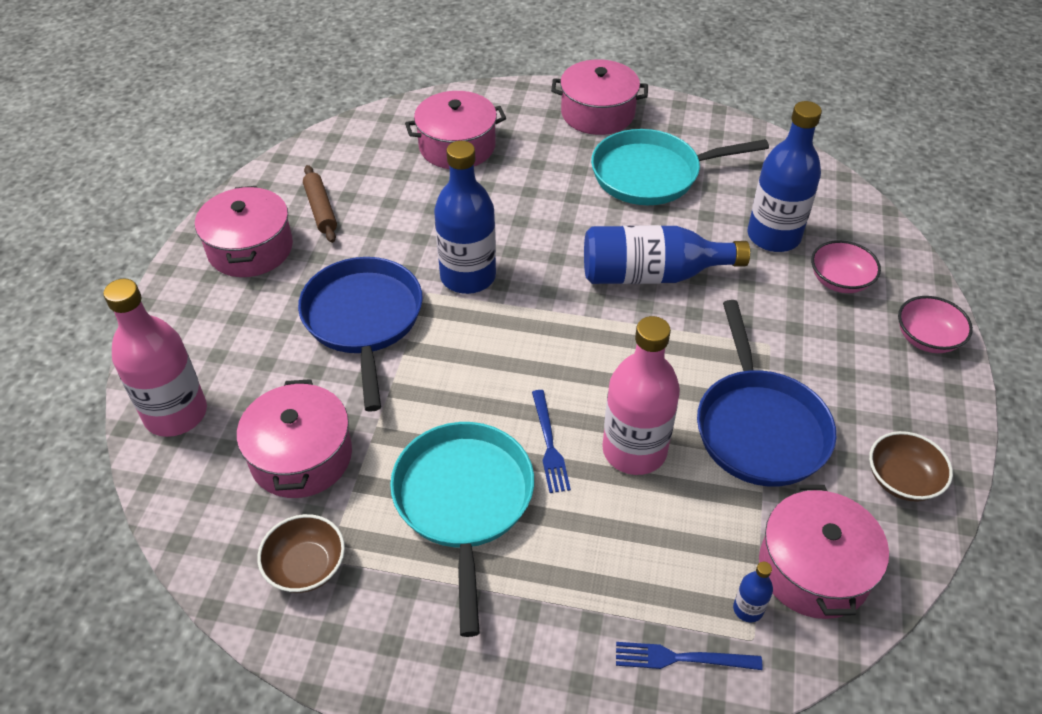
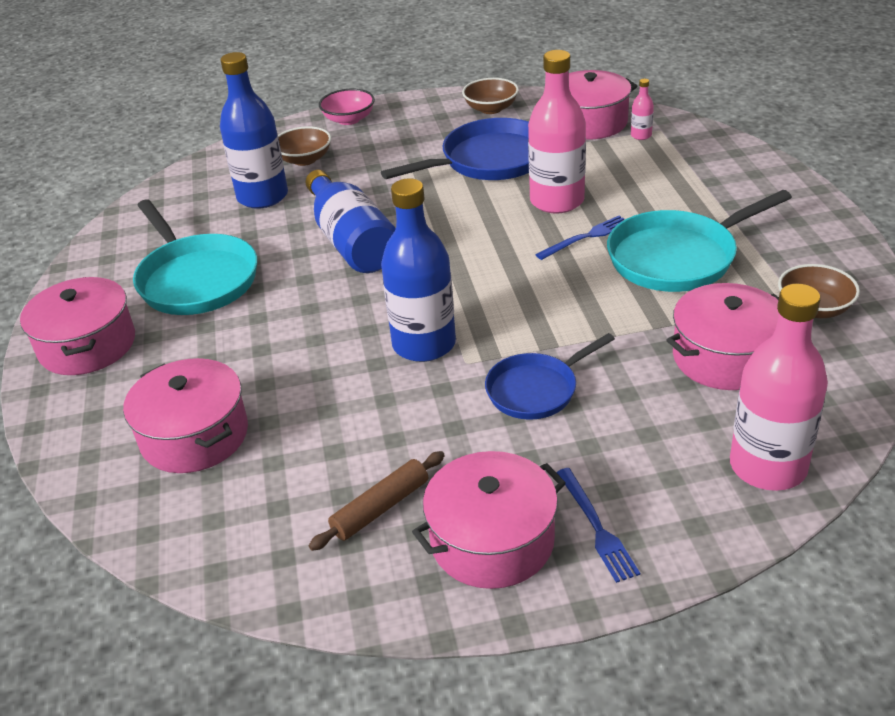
camera: 110 degrees left, 10 degrees down
blue pan [298,257,423,412] -> blue pan [485,333,615,420], size x0.62
blue fork [616,642,763,670] -> blue fork moved to [556,468,640,583]
blue bottle [733,562,773,622] -> pink bottle [631,79,654,140]
pink bowl [811,240,881,293] -> brown bowl [278,126,331,166]

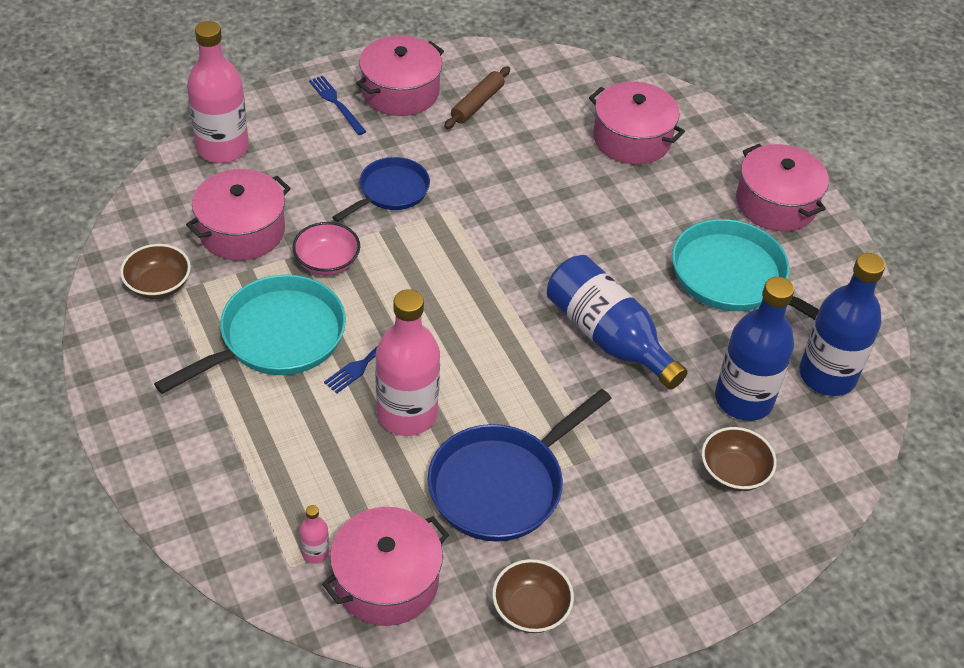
camera: 160 degrees right, 10 degrees up
pink bowl [319,89,375,125] -> pink bowl moved to [293,222,360,275]
blue bottle [381,178,456,362] -> blue bottle moved to [799,253,885,396]

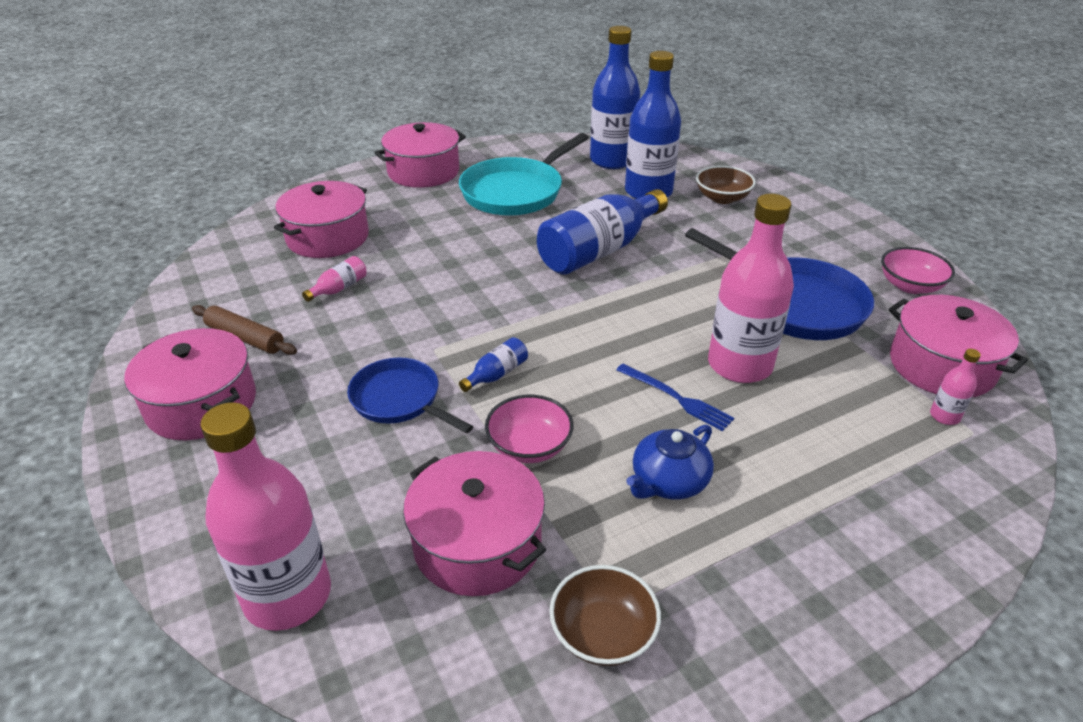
camera: 90 degrees left, 10 degrees down
turquoise pan [154,275,346,394] -> blue teapot [626,425,714,500]
blue fork [309,76,367,135] -> none
brown bowl [492,559,574,633] -> pink bowl [881,247,955,294]
none -> pink bottle [302,256,367,302]
none -> blue bottle [459,337,528,392]

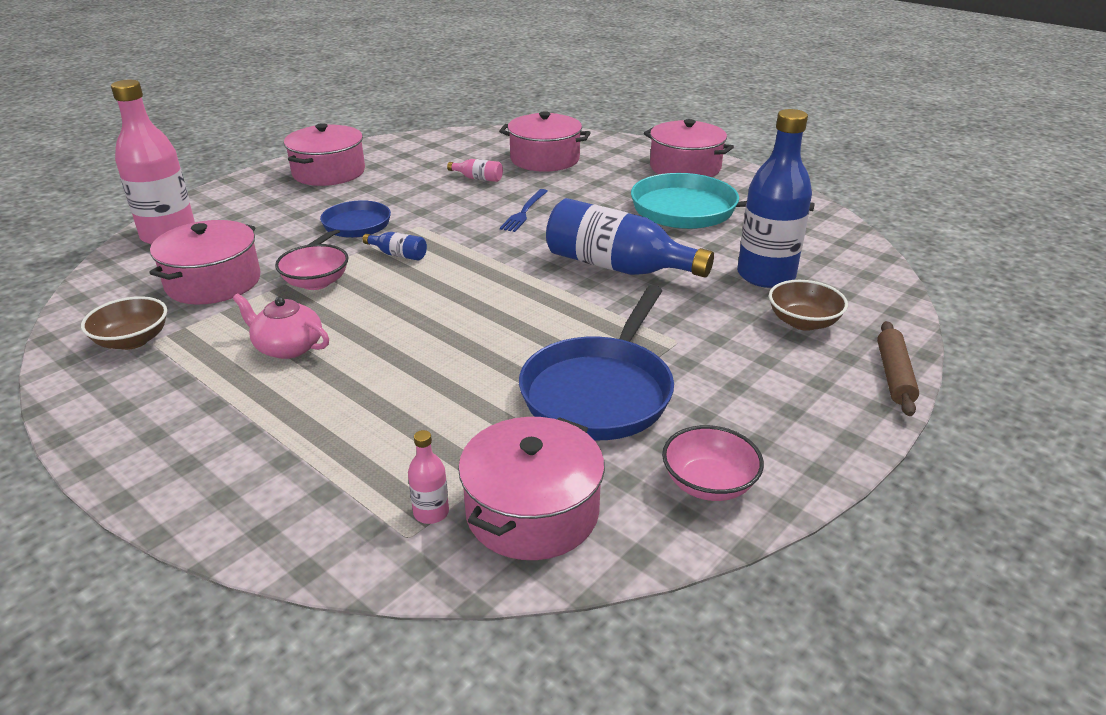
camera: 70 degrees right, 5 degrees down
brown rolling pin [192,305,297,355] -> brown rolling pin moved to [877,321,919,416]
blue bottle [590,26,640,169] -> none
blue fork [616,364,734,431] -> blue fork moved to [500,189,548,232]
blue teapot [626,425,714,500] -> pink teapot [233,294,329,359]
pink bottle [708,194,794,383] -> none

